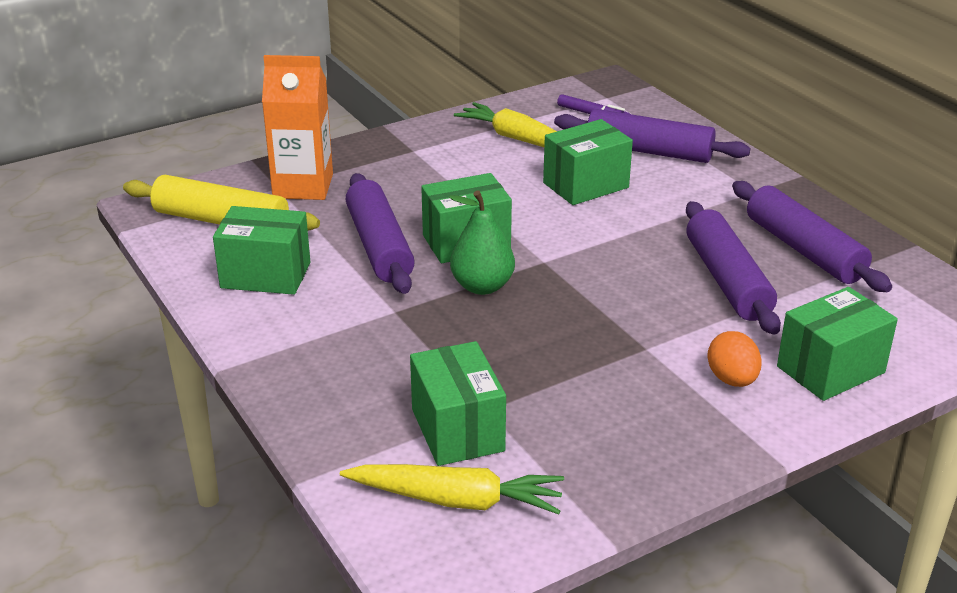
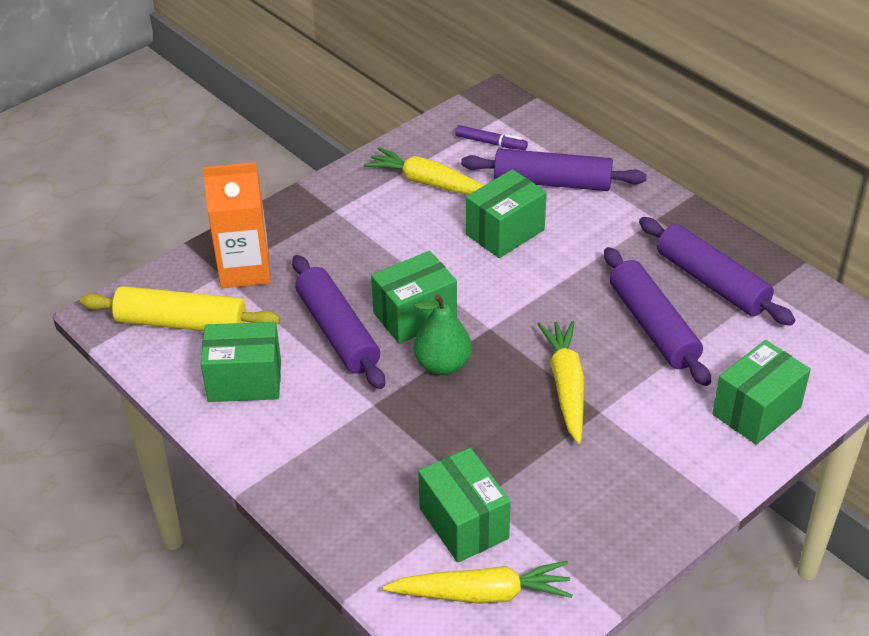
camera: 10 degrees left, 10 degrees up
orange egg [707,331,761,387] -> none
none -> yellow carrot [537,320,585,444]

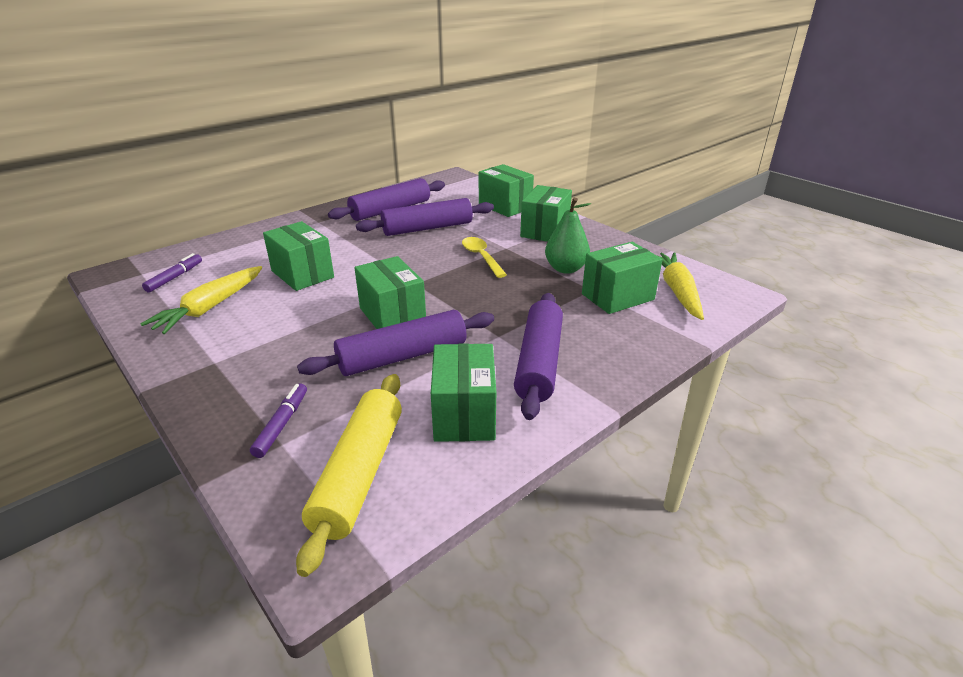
camera: 90 degrees left, 10 degrees down
orange carton [203,162,271,288] -> purple marker [250,383,307,458]
green pear [414,294,472,375] -> green pear moved to [545,197,591,274]
purple rolling pin [461,148,647,191] -> purple rolling pin moved to [514,293,563,420]
yellow carrot [537,320,585,444] -> yellow spoon [462,237,507,278]
none -> green box [520,185,572,242]

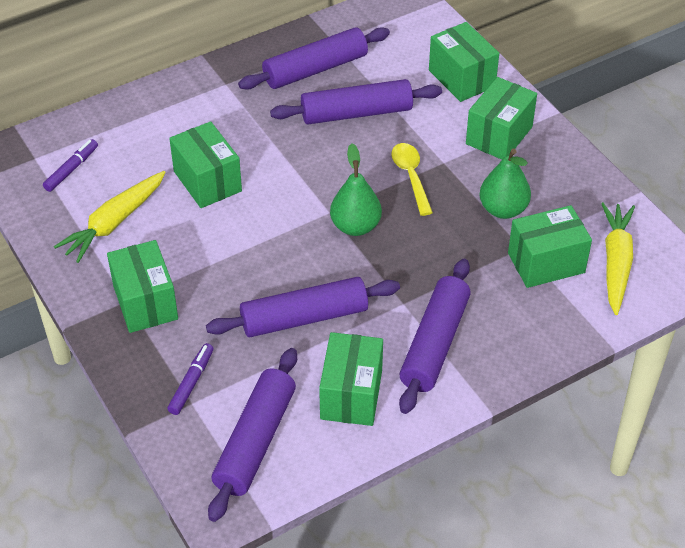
camera: 10 degrees right, 15 degrees up
yellow rolling pin [296,374,402,577] -> purple rolling pin [208,348,297,522]
green box [354,256,426,329] -> green box moved to [107,240,178,333]
none -> green pear [330,144,382,236]

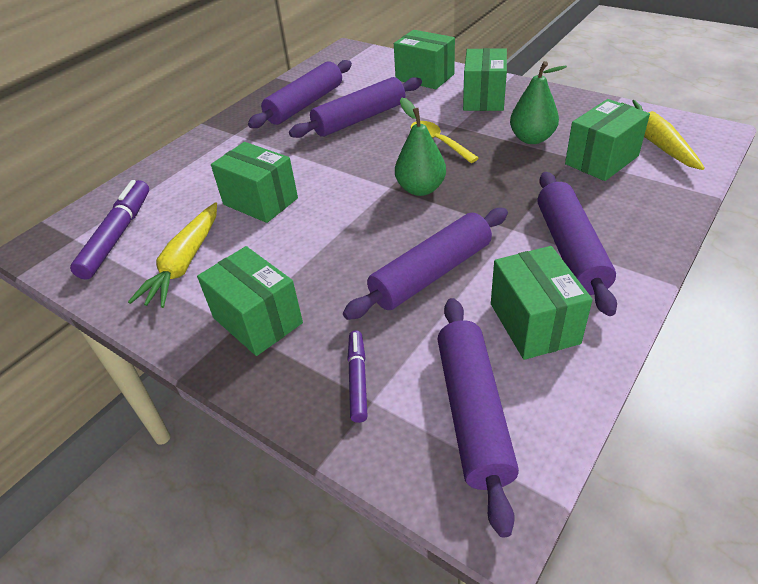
camera: 20 degrees left, 5 degrees down
purple marker [43,139,98,192] -> purple marker [70,180,149,280], size x1.71

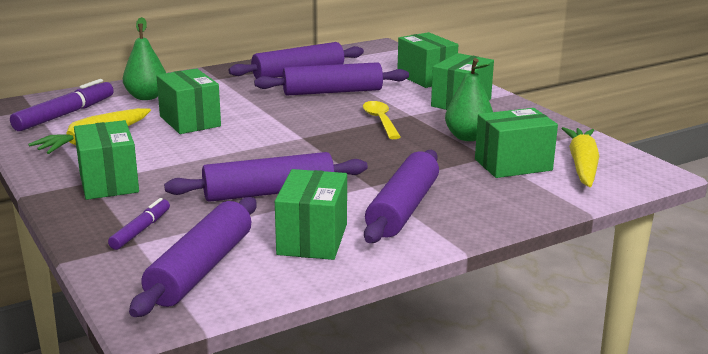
camera: 20 degrees right, 20 degrees down
green pear [395,98,446,196] -> green pear moved to [123,17,166,100]

